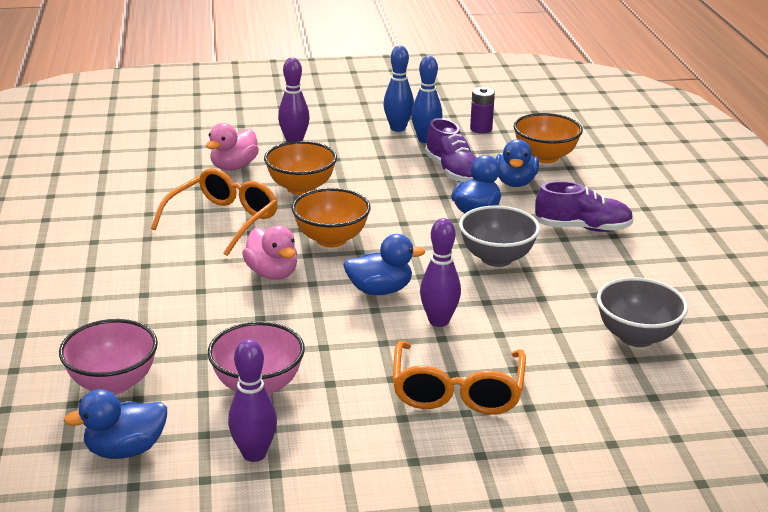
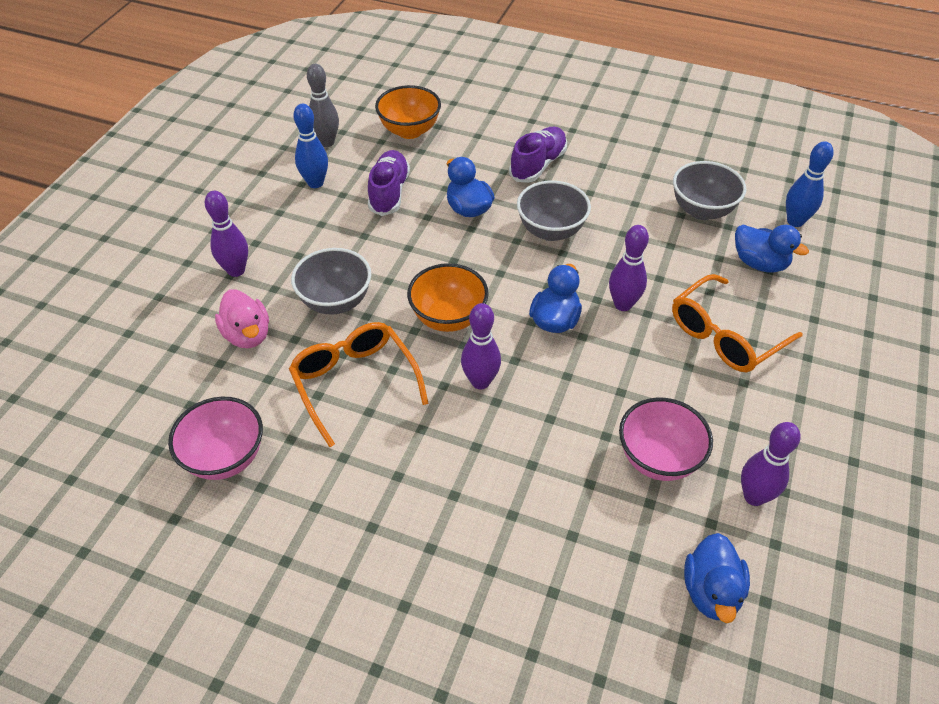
camera: 60 degrees left, 20 degrees up
pink bowl [59,319,158,395] -> pink bowl moved to [168,397,263,480]
pink duck [242,225,297,280] -> purple bowling pin [461,303,501,389]
orange bowl [264,141,337,195] -> grey bowl [291,248,371,315]
blue bowling pin [383,46,414,132] -> blue bowling pin moved to [786,141,834,227]
orange glasses [393,341,526,414] -> orange glasses turned 105 degrees clockwise [672,274,803,372]
purple shoe [425,118,476,182] -> purple shoe turned 90 degrees counterclockwise [368,150,410,216]
purple battery [470,87,495,134] -> grey bowling pin [307,64,339,147]
blue duck [496,139,539,187] -> blue duck moved to [735,224,809,273]

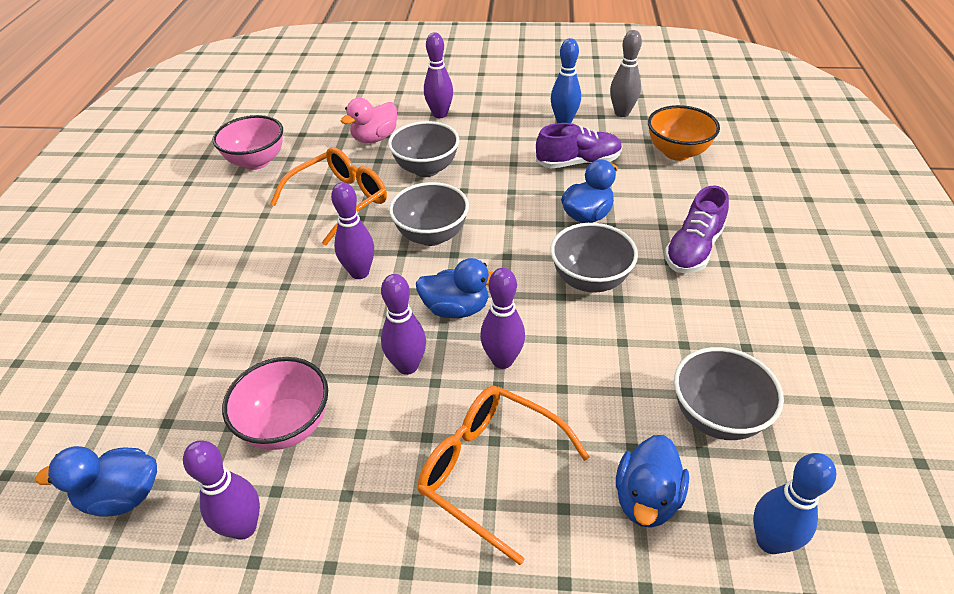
camera: 75 degrees right, 5 degrees down
orange bowl [407,263,489,332] -> grey bowl [389,182,469,246]
purple shoe [509,127,567,183] -> purple shoe turned 105 degrees clockwise [664,186,729,273]
none -> purple bowling pin [381,274,426,375]

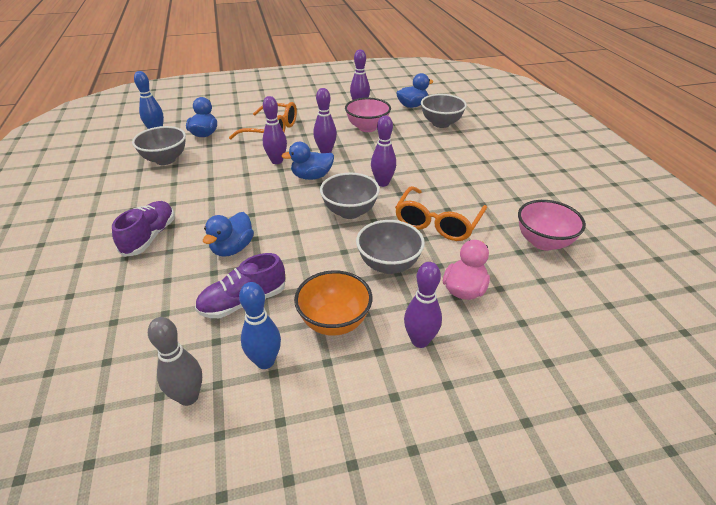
camera: 160 degrees right, 5 degrees down
grey bowl [551,223,638,293] -> grey bowl moved to [421,94,467,128]
orange bowl [648,105,720,161] -> orange bowl moved to [294,270,372,336]

